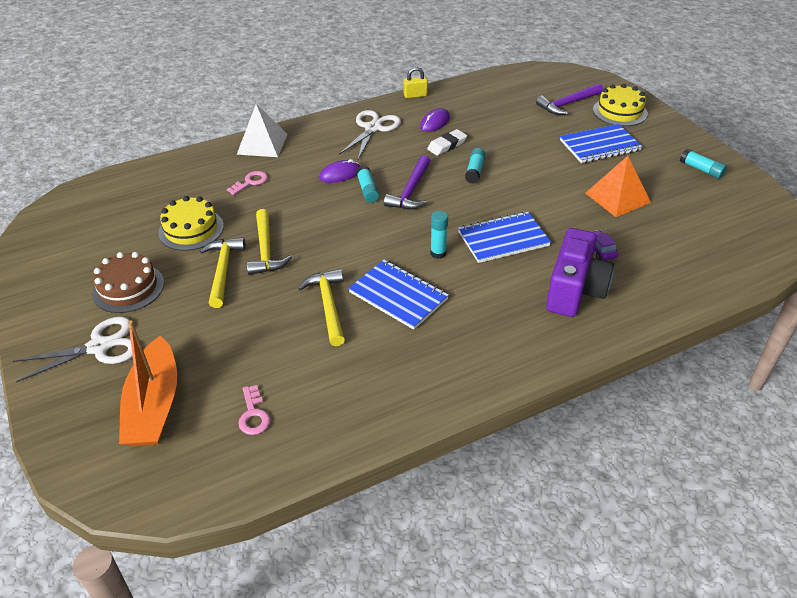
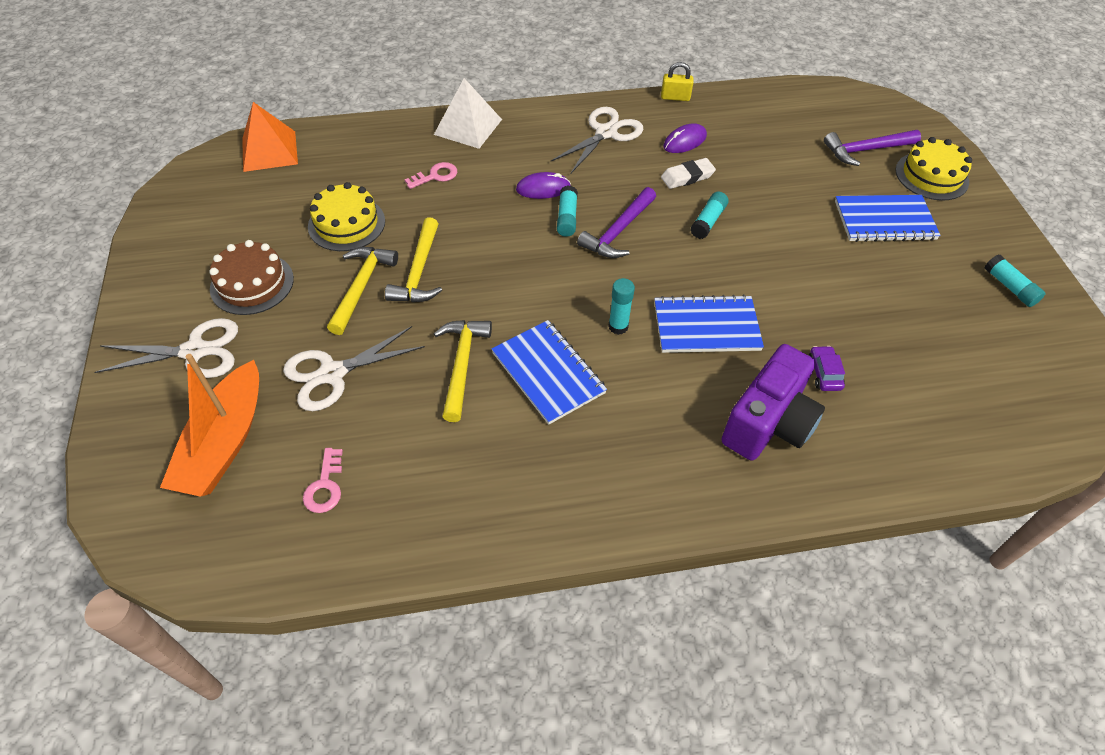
camera: 15 degrees right, 10 degrees up
orange pyramid [585,156,651,217] -> orange pyramid moved to [242,102,298,172]
none -> white scissors [283,326,425,411]

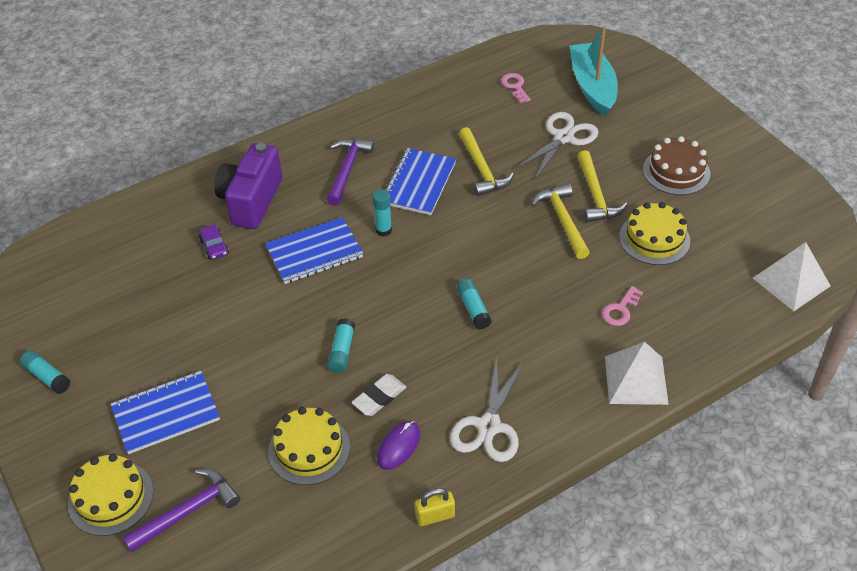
camera: 160 degrees right, 5 degrees down
white scissors [95,318,238,378] -> none
orange boat [160,354,259,497] -> turquoise boat [569,26,618,116]
orange pyramid [242,102,298,172] -> white pyramid [753,242,831,311]
blue notebook [492,320,607,425] -> blue notebook turned 75 degrees clockwise [385,148,456,215]
purple mouse [516,172,571,199] -> none
purple hammer [577,187,656,258] -> purple hammer moved to [327,138,374,206]
none -> yellow cake [268,407,350,485]

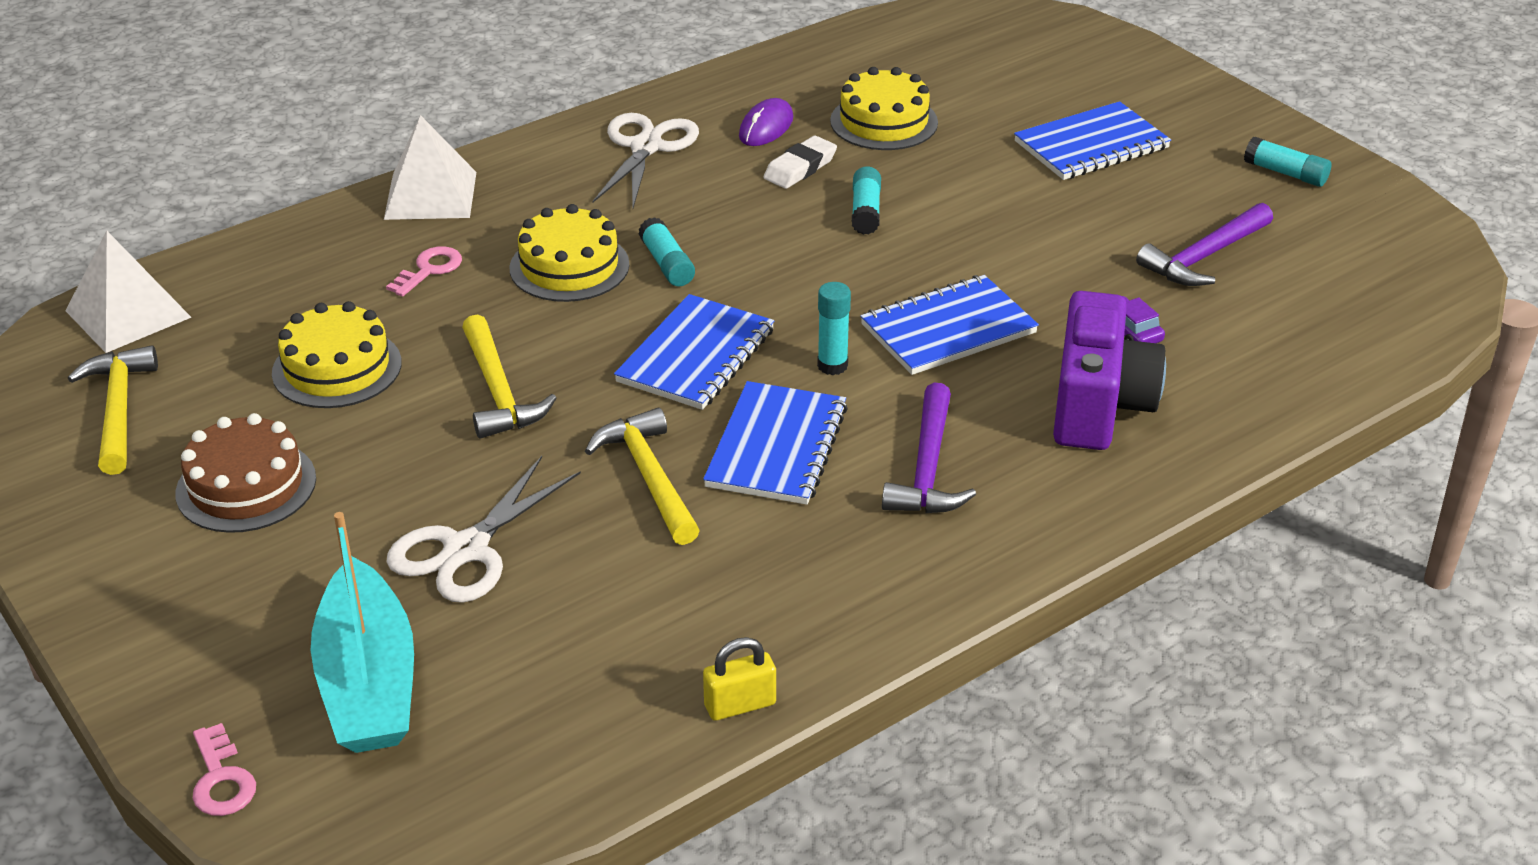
camera: 175 degrees right, 10 degrees down
yellow cake [68,454,153,536] -> yellow cake moved to [509,204,629,302]
purple hammer [123,469,240,552] -> purple hammer moved to [1136,203,1273,286]
yellow padlock [415,488,455,526] -> yellow padlock moved to [703,637,776,721]
pink key [501,73,531,103] -> pink key moved to [193,723,256,816]
yellow hammer [577,150,628,222] -> yellow hammer moved to [68,345,158,475]
none -> blue notebook [614,294,775,410]

